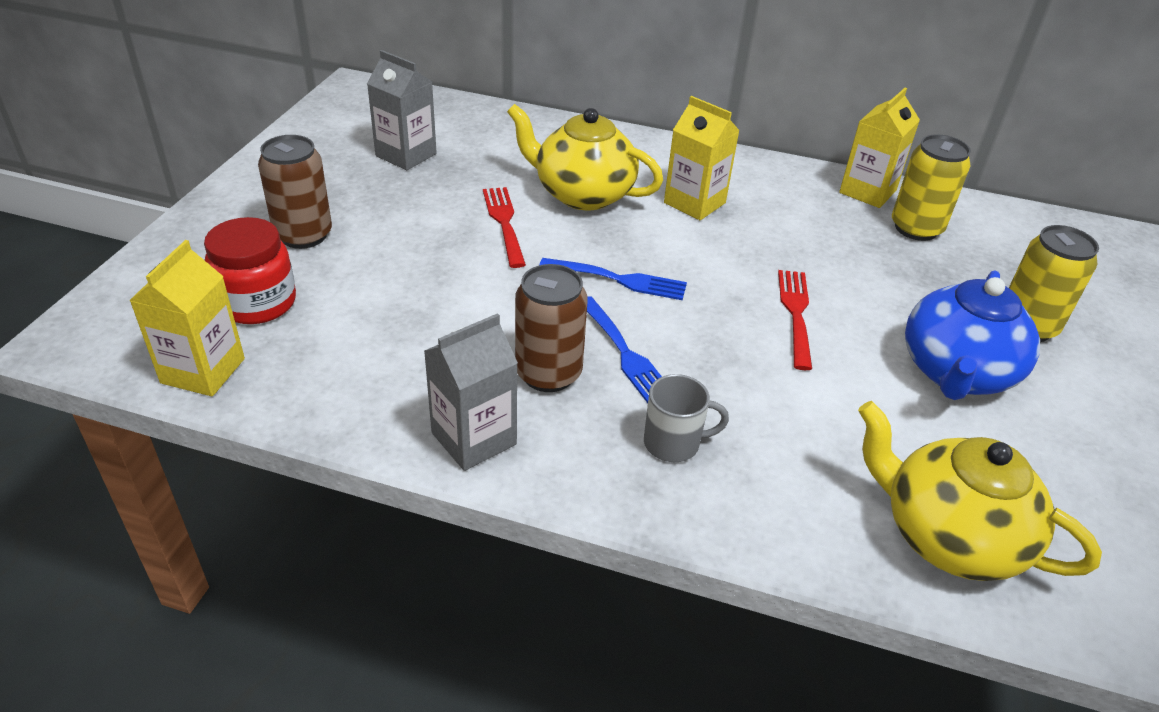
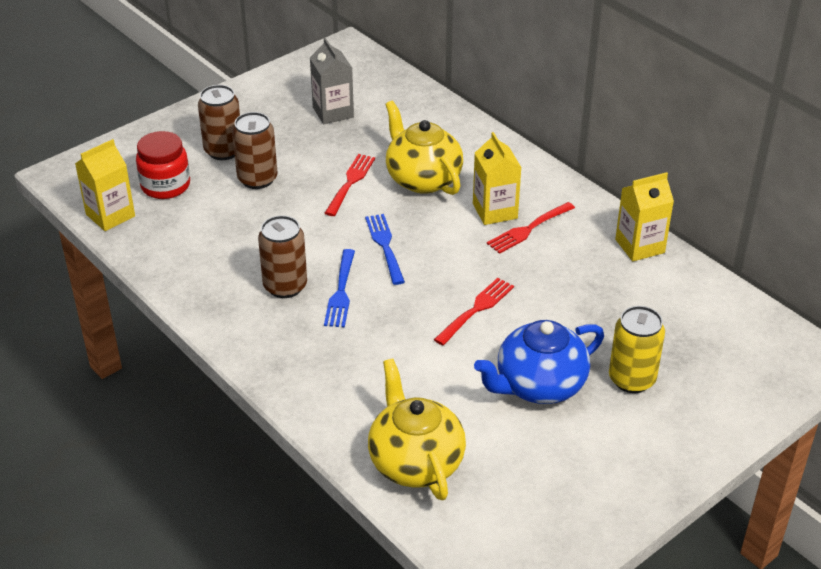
camera: 35 degrees right, 0 degrees up
grey carton [424,313,518,471] -> none
blue fork [539,258,687,300] -> blue fork turned 150 degrees counterclockwise [365,214,405,285]
grey mug [644,374,729,462] -> none
yellow can [892,134,971,241] -> none
none -> brown can [232,112,278,189]
none -> red fork [487,202,575,254]

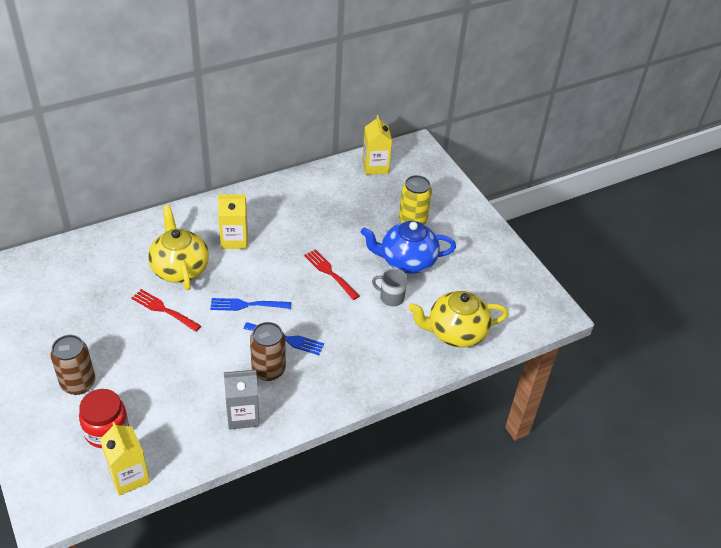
camera: 80 degrees left, 5 degrees up
brown can [232,112,278,189] -> none
grey carton [310,38,354,124] -> grey carton moved to [224,370,260,429]
yellow teapot [385,101,463,195] -> yellow teapot turned 90 degrees clockwise [148,205,209,290]
blue teapot [474,320,604,404] -> blue teapot turned 105 degrees clockwise [361,221,456,274]
red fork [487,202,575,254] -> none
yellow carton [615,172,674,261] -> yellow carton moved to [362,115,392,175]
none -> grey mug [372,269,408,306]

